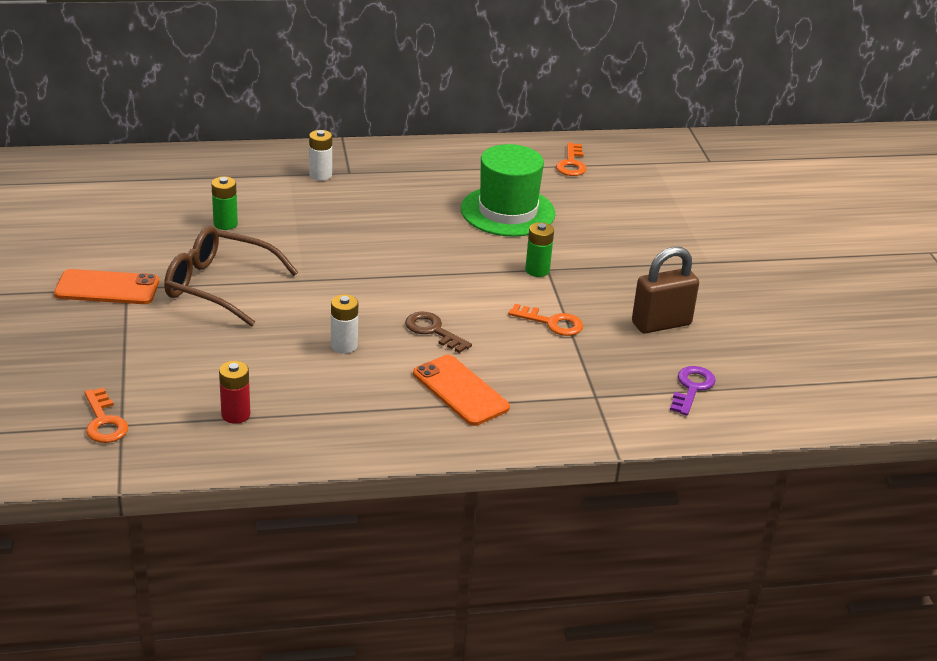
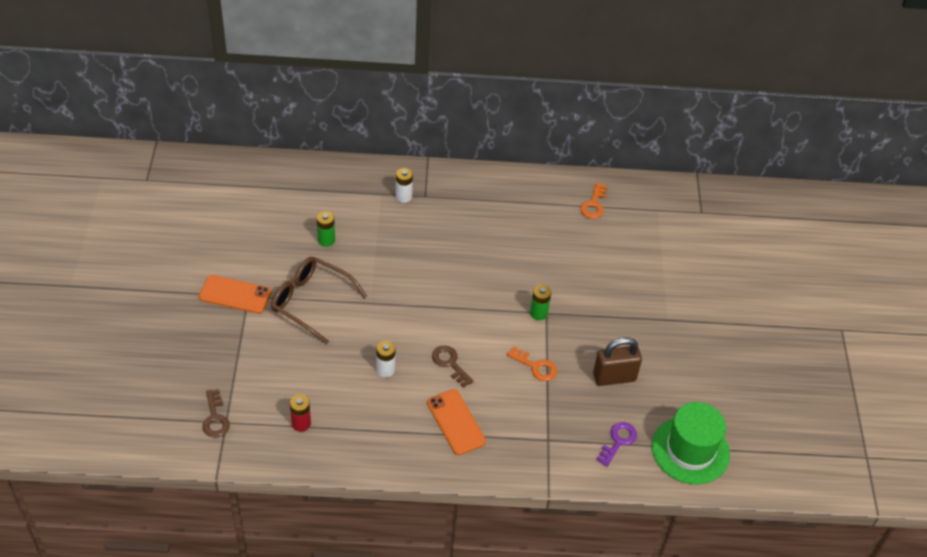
camera: 10 degrees right, 15 degrees up
orange key [84,388,128,443] -> brown key [202,389,230,438]
green hat [461,144,555,237] -> green hat moved to [652,402,730,484]

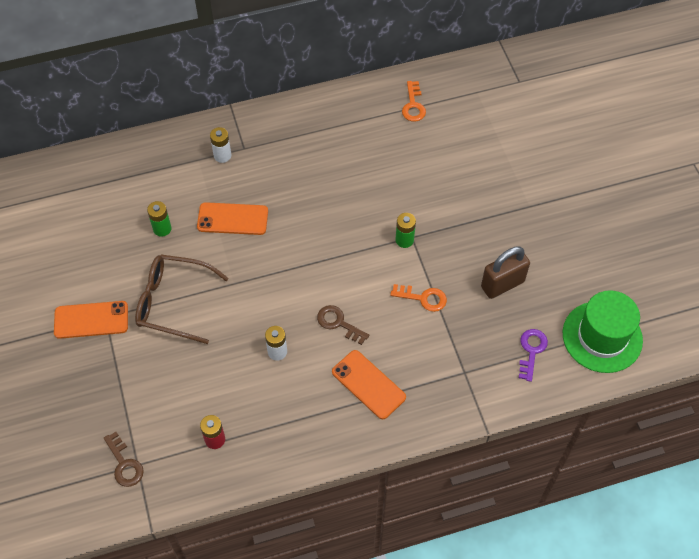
camera: 15 degrees left, 10 degrees up
none -> orange phone [197,202,268,235]

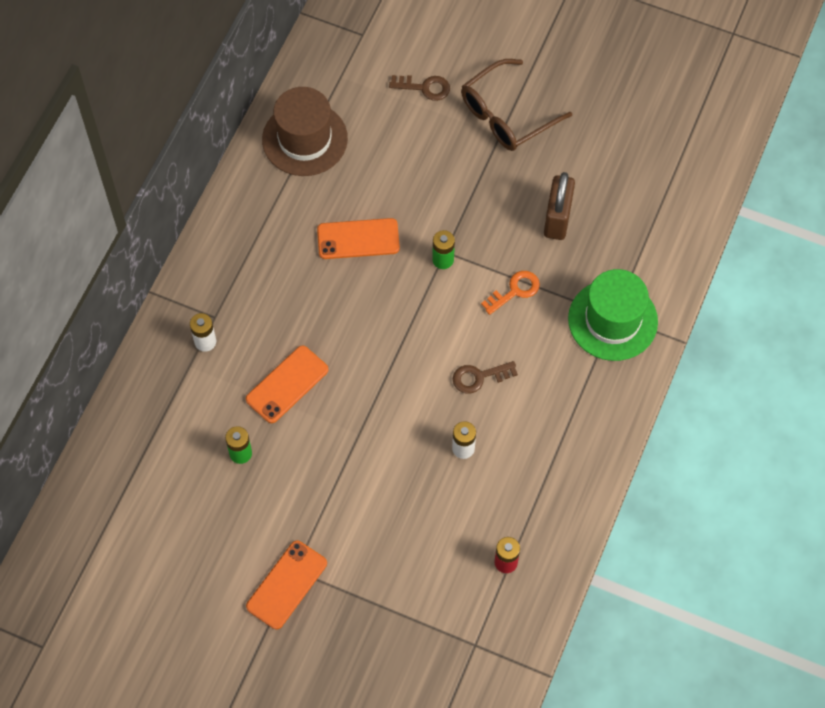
camera: 50 degrees left, 5 degrees up
brown key [104,432,144,487] -> brown key moved to [389,75,450,101]
brown glasses [135,254,229,344] -> brown glasses moved to [461,59,572,151]
orange phone [332,350,406,419] -> orange phone moved to [317,218,400,259]
orange key [402,81,426,122] -> brown hat [262,87,348,176]
purple key [519,329,548,382] -> none
green hat [563,290,643,373] -> green hat moved to [568,269,658,361]

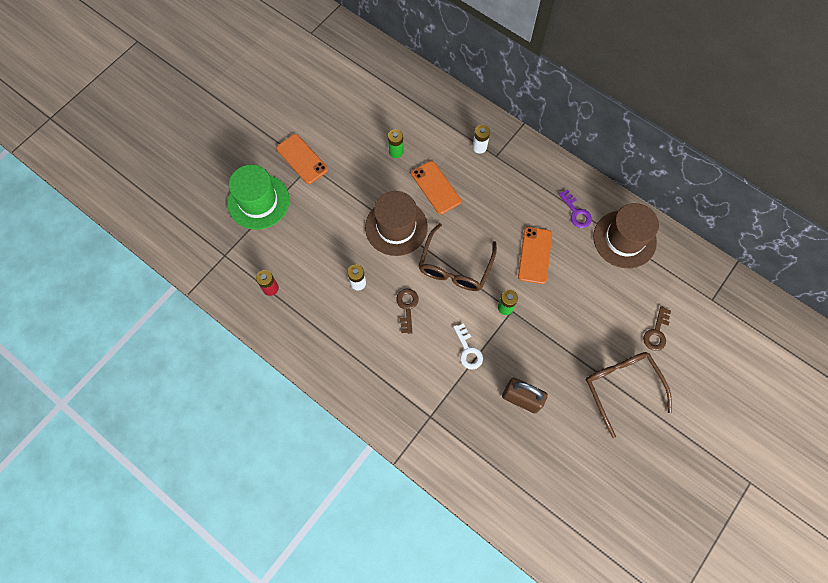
camera: 105 degrees right, 5 degrees up
orange key [481,271,540,315] -> white key [453,323,483,369]
green hat [568,269,658,361] -> green hat moved to [228,165,289,230]
none -> brown hat [365,191,428,256]
none -> brown glasses [419,223,497,291]
none -> purple key [559,190,592,228]

